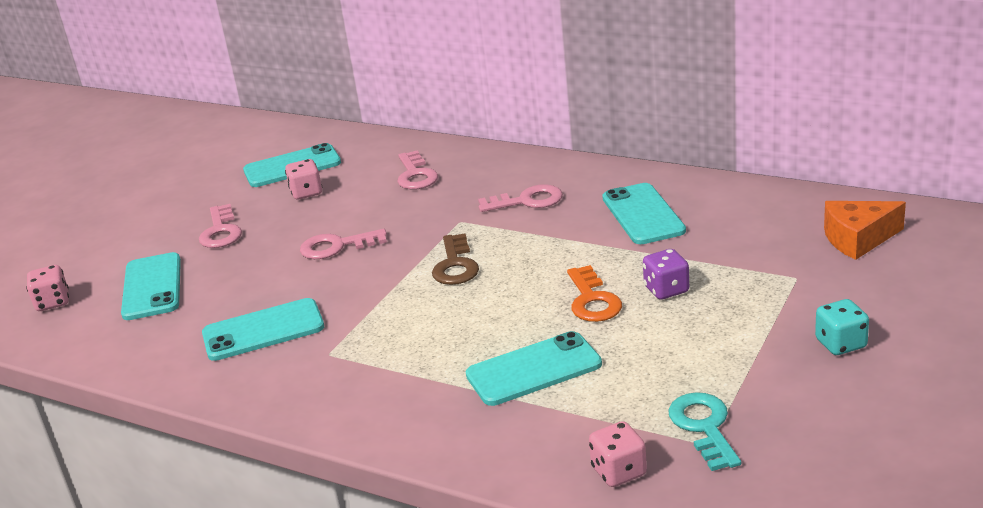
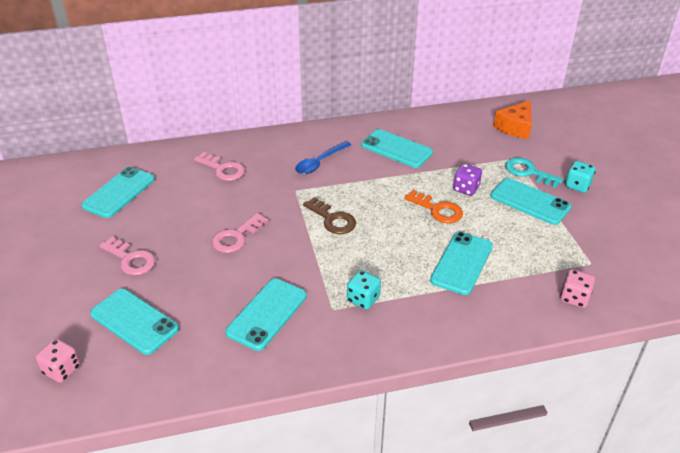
camera: 45 degrees left, 10 degrees up
pink dice [285,159,323,200] -> none
pink key [478,184,563,212] -> blue spoon [295,141,351,174]
turquoise key [668,392,741,471] -> turquoise key moved to [505,158,563,188]
none -> turquoise dice [347,270,381,310]
none -> turquoise phone [490,178,571,225]

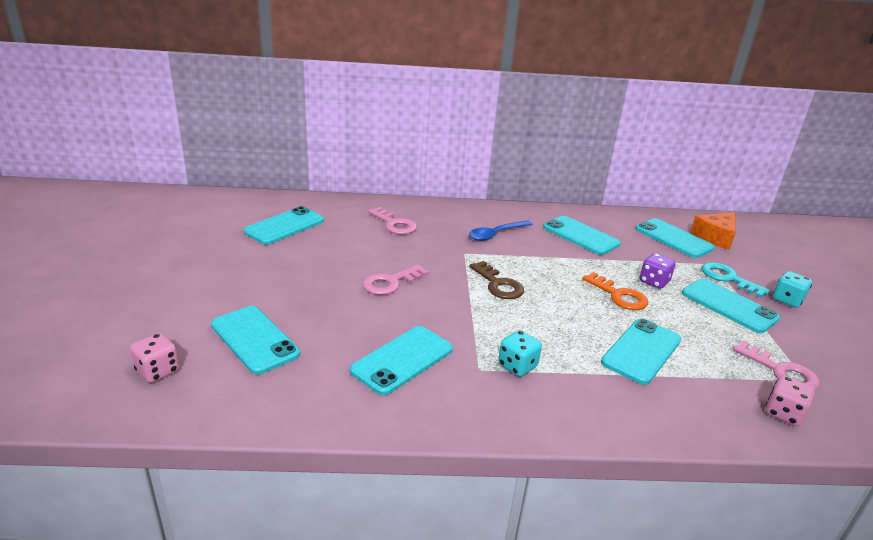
camera: 10 degrees right, 10 degrees down
pink key [99,236,156,275] -> pink key moved to [733,340,820,390]
none -> turquoise phone [635,218,715,258]

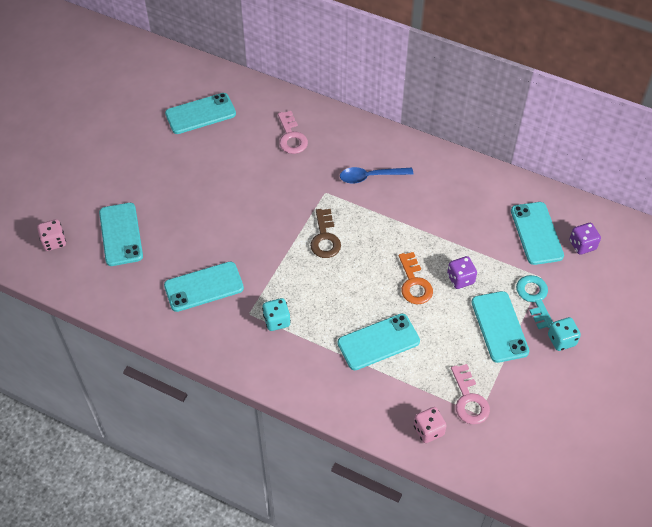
camera: 30 degrees right, 25 degrees up
pink key [362,264,429,295] -> none
turquoise phone [543,216,621,255] -> none
orange cheese [690,212,736,250] -> purple dice [570,223,601,255]

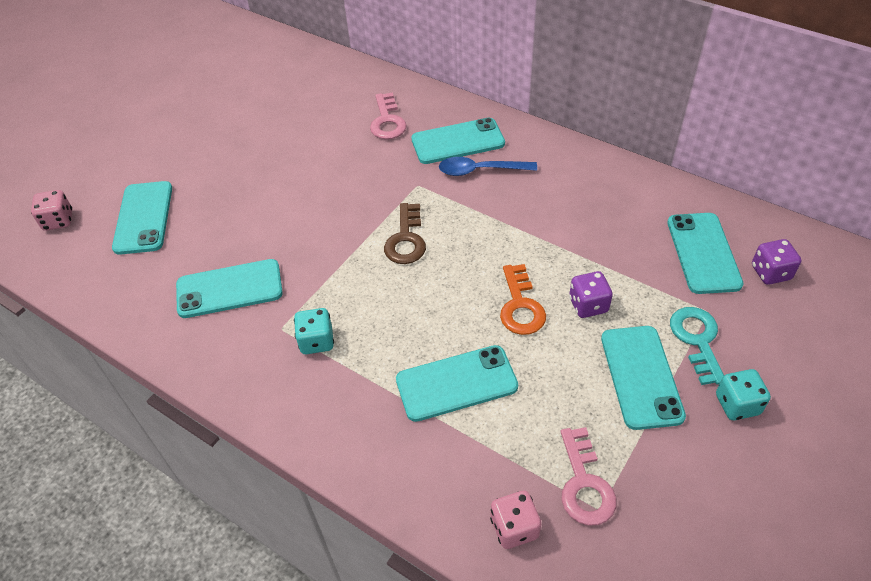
camera: 10 degrees right, 5 degrees down
turquoise phone [165,93,236,134] -> turquoise phone moved to [411,118,505,164]

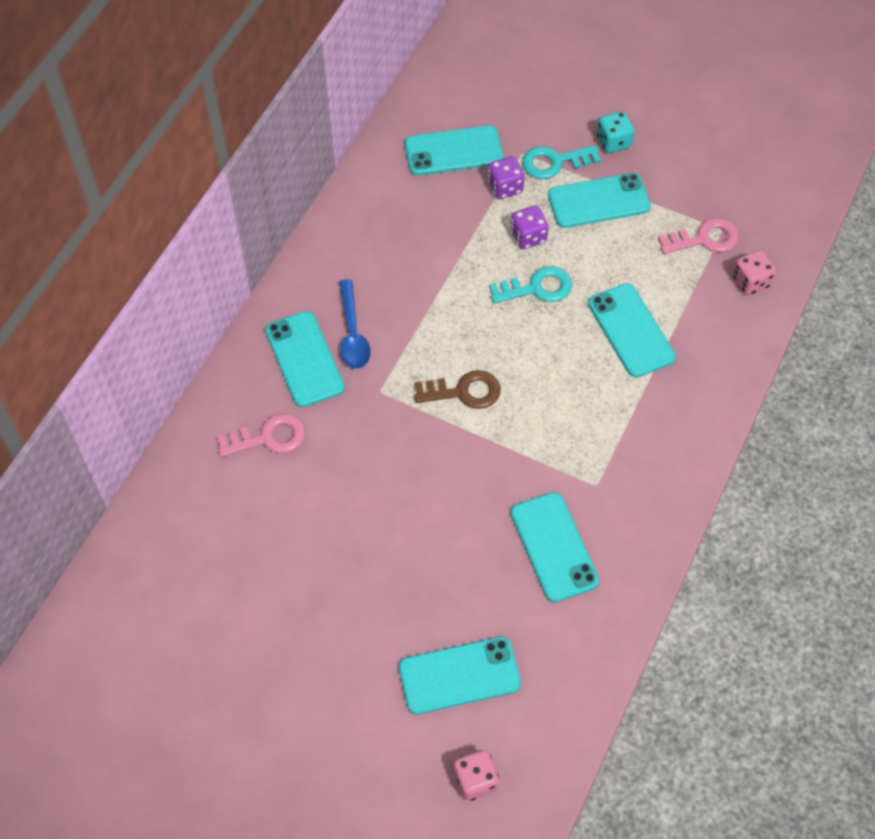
camera: 100 degrees left, 10 degrees up
turquoise dice [294,308,334,354] -> none
orange key [500,264,546,335] -> turquoise key [489,266,572,303]
purple dice [752,239,801,285] -> purple dice moved to [488,156,524,199]

